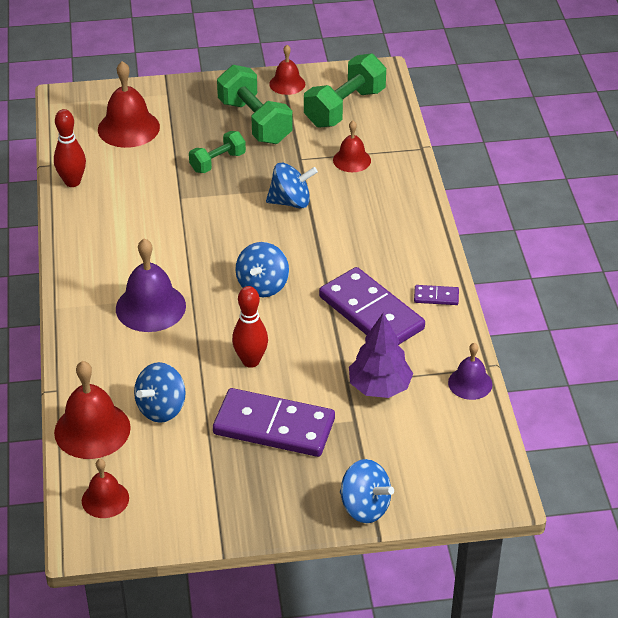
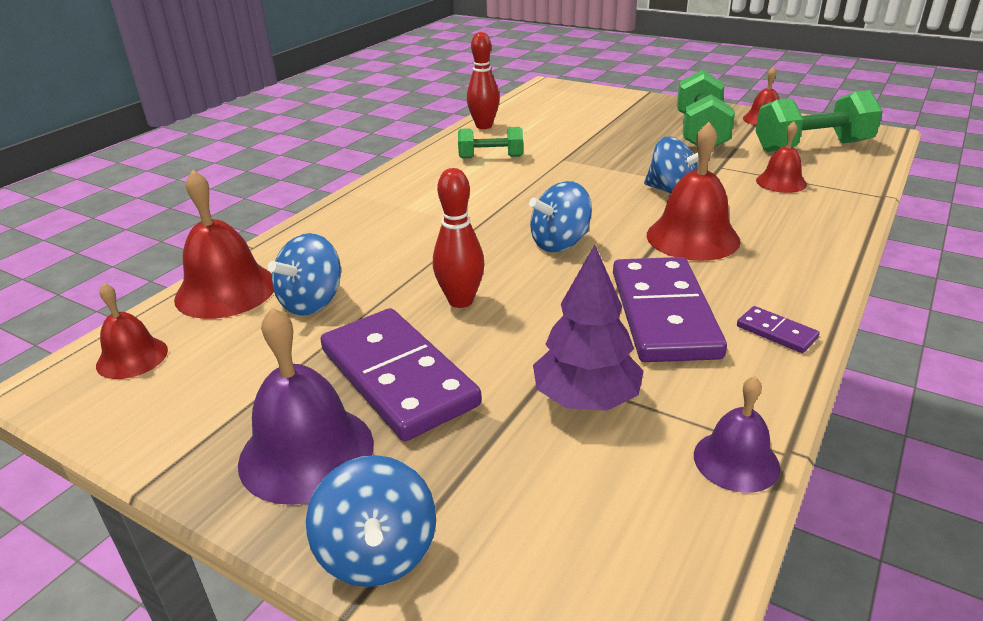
camera: 40 degrees right, 10 degrees down
red bell [98,61,160,148] -> red bell moved to [647,122,740,261]
purple bell [116,238,186,332] -> purple bell moved to [238,307,374,505]
blue spinning top [134,362,186,423] -> blue spinning top turned 45 degrees counterclockwise [268,233,341,316]
green dumbbell [189,131,246,173] -> green dumbbell moved to [458,127,523,159]

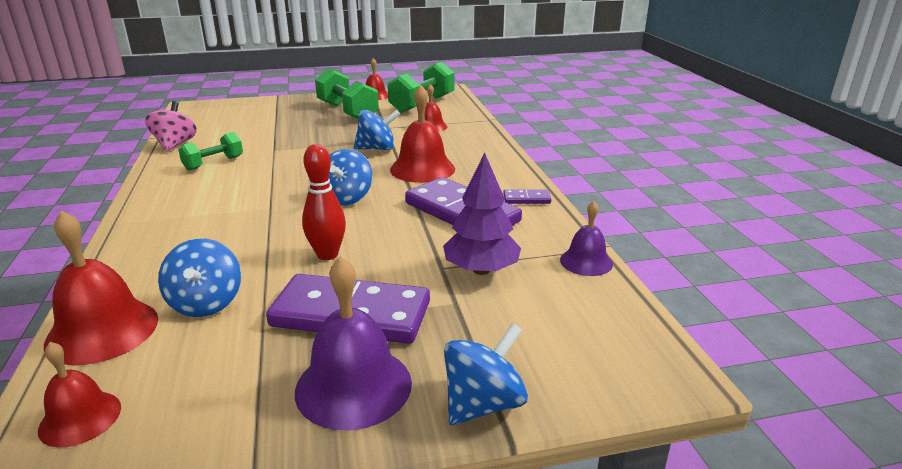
camera: 45 degrees left, 5 degrees down
blue spinning top [306,455,436,587] -> blue spinning top turned 75 degrees counterclockwise [444,323,528,425]
red bowling pin [467,32,500,129] -> pink spinning top [145,101,197,152]

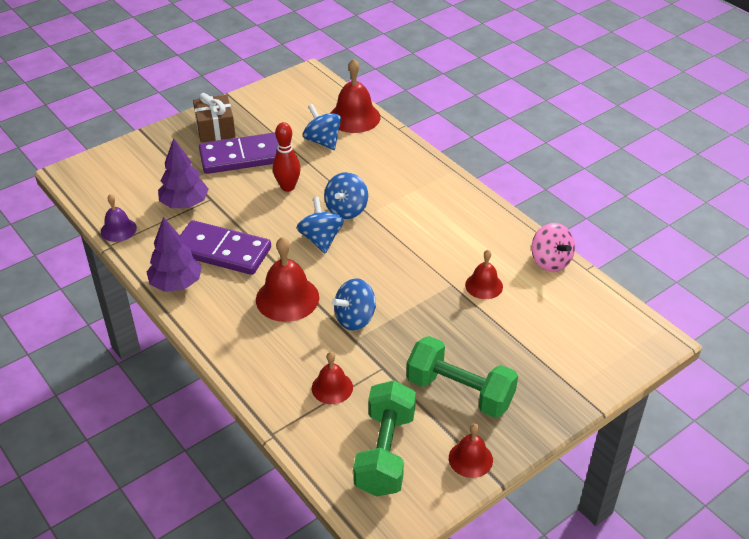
camera: 155 degrees right, 15 degrees up
red bell [38,342,121,447] -> red bell moved to [465,250,503,299]
green dumbbell [178,132,243,171] -> none
purple bell [295,256,412,430] -> brown gift [193,93,236,143]
blue spinning top [444,323,528,425] -> blue spinning top moved to [324,172,368,219]
purple domino [503,189,551,204] -> purple tree [147,217,202,292]

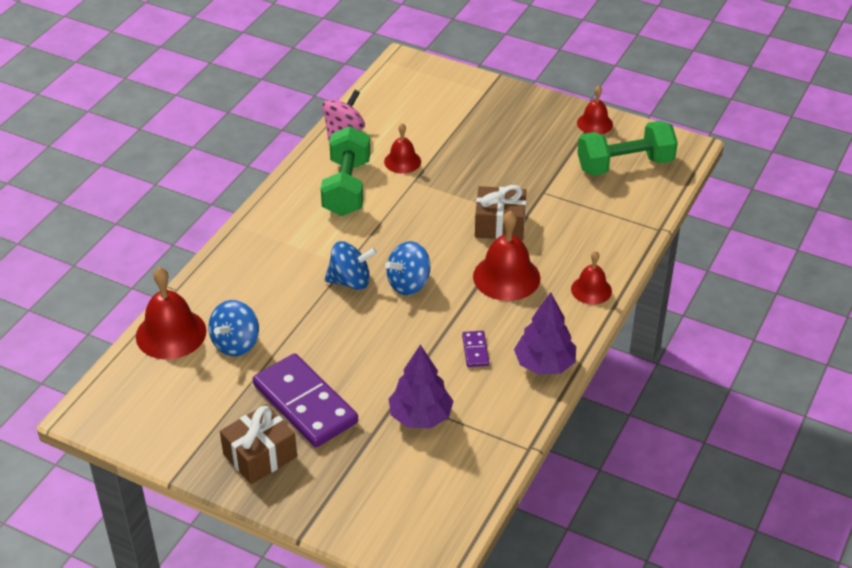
camera: 115 degrees left, 0 degrees up
purple bell [101,194,137,242] -> none
purple domino [180,220,271,275] -> purple domino [462,331,489,367], size x0.43
red bowling pin [273,122,301,192] -> none
red bell [312,352,353,404] -> red bell moved to [571,251,612,305]
blue spinning top [332,278,376,331] -> brown gift [475,185,527,241]
green dumbbell [406,336,518,418] -> green dumbbell moved to [321,126,370,216]

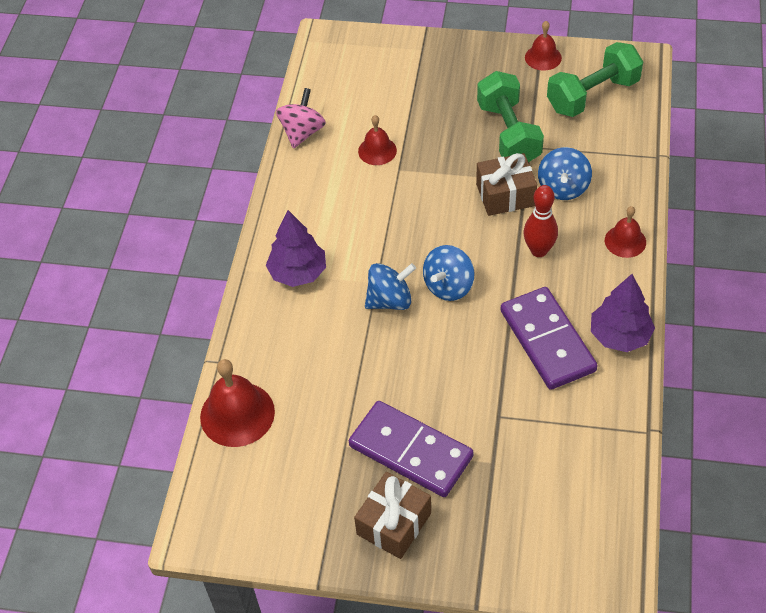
camera: 15 degrees left, 10 degrees up
blue spinning top [208,300,259,356] -> blue spinning top moved to [538,147,592,200]
green dumbbell [321,126,370,216] -> green dumbbell moved to [477,71,544,162]
purple tree [389,344,454,429] -> purple tree moved to [266,210,326,287]
purple domino [462,331,489,367] -> purple domino [500,287,598,390], size x2.35
red bell [473,211,540,301] -> red bowling pin [524,185,558,257]

